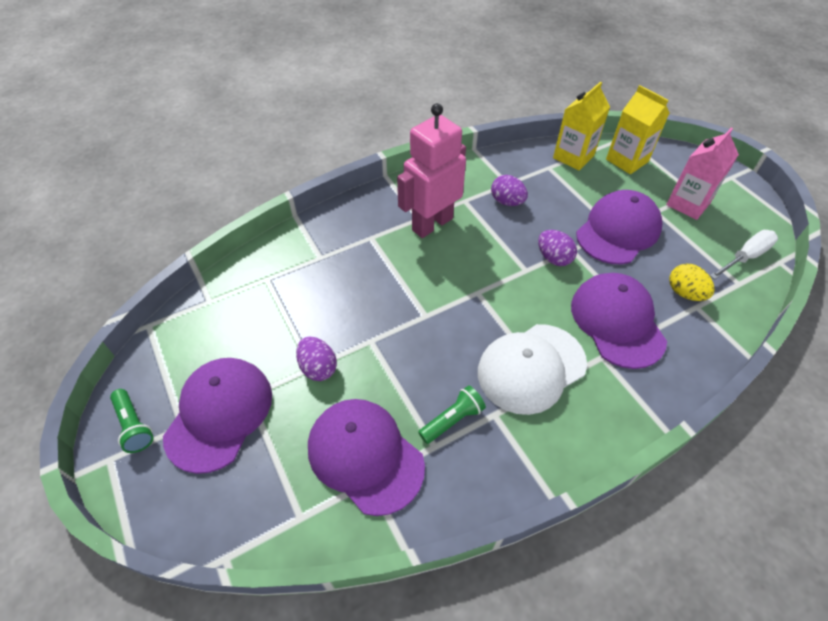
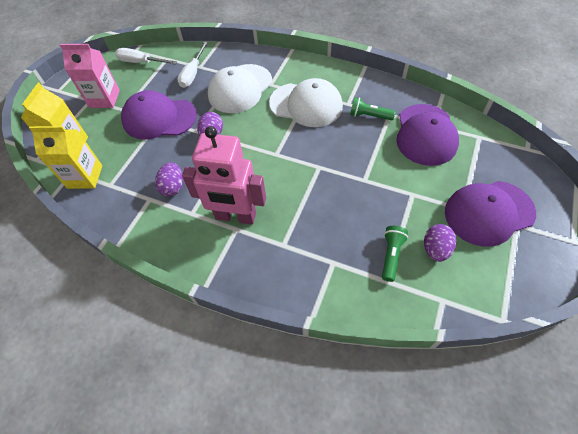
camera: 125 degrees left, 5 degrees up
green flashlight [110,389,154,453] -> green flashlight moved to [382,226,408,282]
purple egg [296,337,337,381] -> purple egg moved to [424,224,456,262]
purple cap [571,273,667,369] -> white cap [208,64,272,113]
yellow egg [669,264,715,301] -> white screwdriver [177,42,208,88]

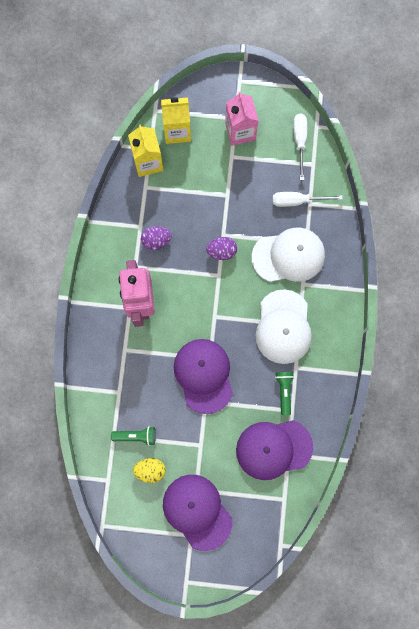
camera: 70 degrees right, 20 degrees up
purple cap [121,90,197,140] -> purple cap moved to [174,339,233,414]
white cap [208,64,272,113] -> white cap turned 150 degrees clockwise [252,228,325,282]
purple egg [424,224,456,262] -> yellow egg [133,458,166,483]

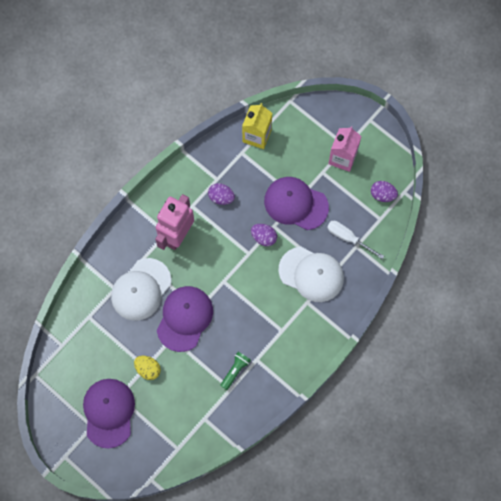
camera: 35 degrees right, 5 degrees down
green flashlight [111,426,156,446] -> none
yellow egg [133,458,166,483] -> yellow egg moved to [134,356,161,380]
yellow carton [161,97,191,144] -> none
purple cap [236,420,313,480] -> purple cap moved to [264,177,329,230]
white cap [256,289,312,364] -> white cap moved to [111,258,171,321]
white screwdriver [294,114,307,180] -> purple egg [371,181,398,202]

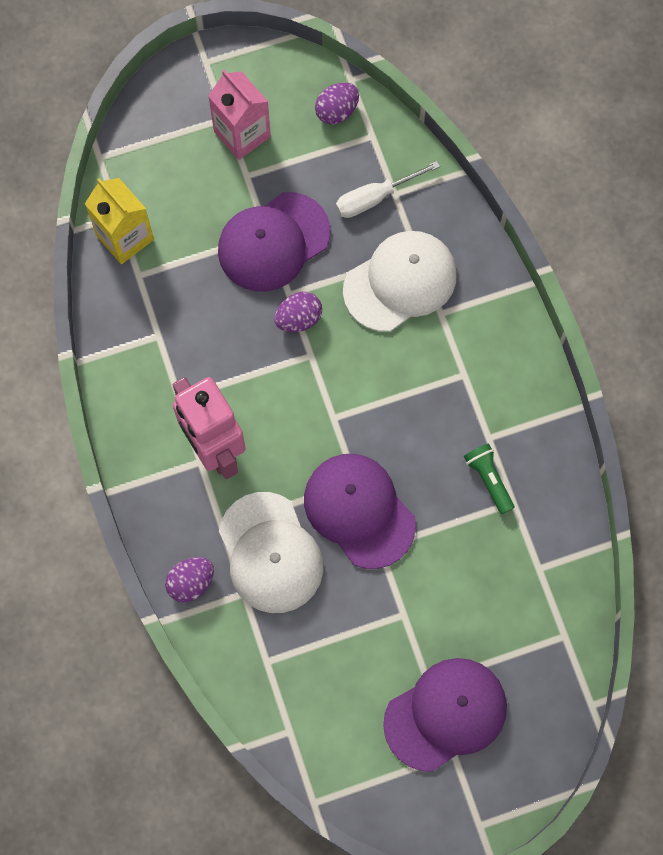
camera: 60 degrees left, 0 degrees up
purple cap [83,379,135,449] -> purple cap turned 120 degrees clockwise [383,658,507,772]
yellow egg [134,356,161,380] -> none
purple egg [208,183,235,205] -> purple egg moved to [165,557,214,603]

